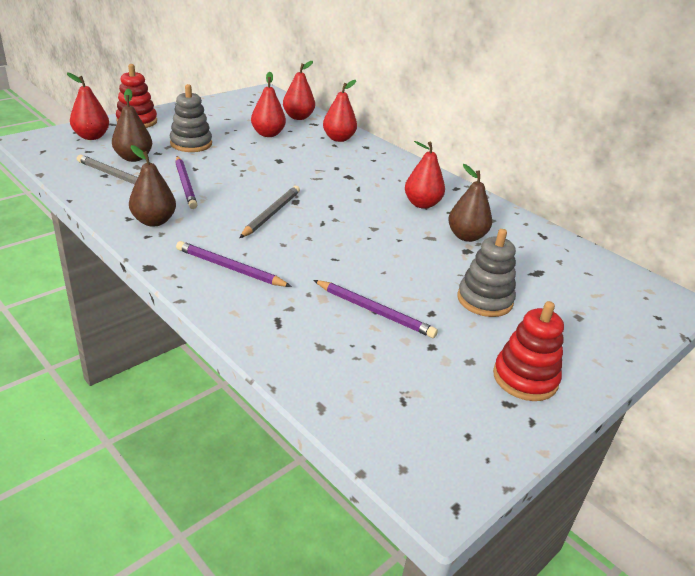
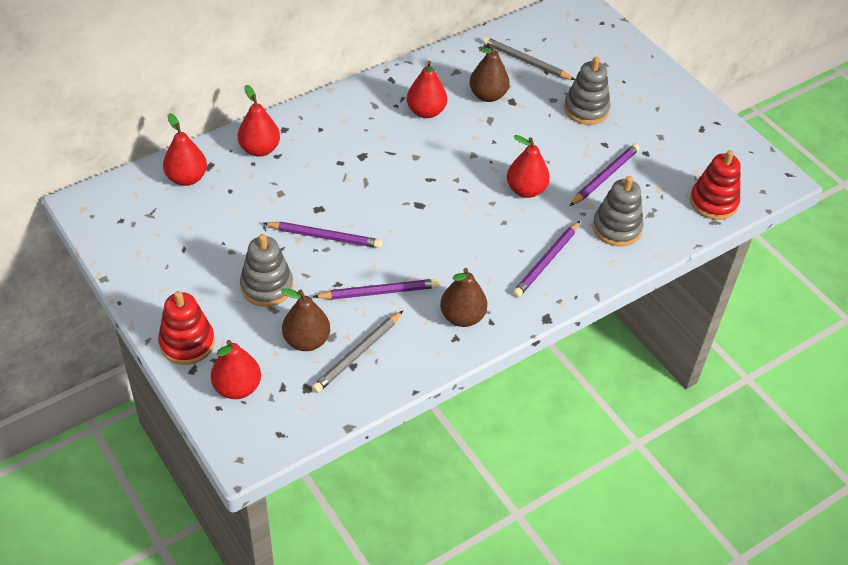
camera: 80 degrees left, 15 degrees up
grey pencil [240,186,300,238] -> grey pencil moved to [482,37,575,80]
red pear [251,72,286,137] -> red pear moved to [507,135,550,198]
red stacking toy [493,301,564,401] -> red stacking toy moved to [690,150,741,220]
none -> purple pencil [263,222,382,248]
none -> grey stacking toy [592,176,644,246]

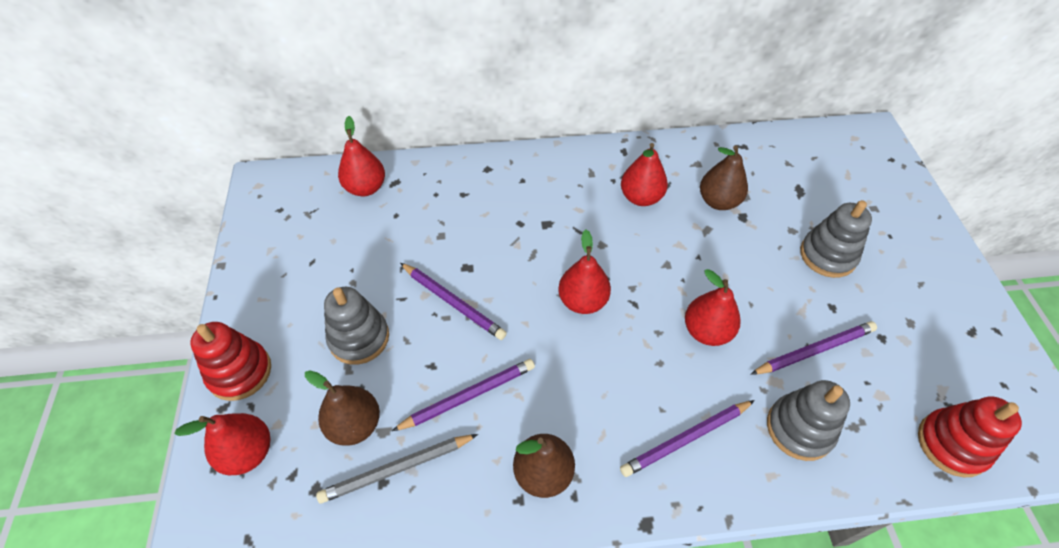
camera: 30 degrees right, 5 degrees up
red pear [238,85,280,157] -> red pear moved to [558,230,611,314]
purple pencil [313,279,439,300] -> purple pencil turned 45 degrees counterclockwise [392,359,535,431]
grey pencil [482,37,575,80] -> none

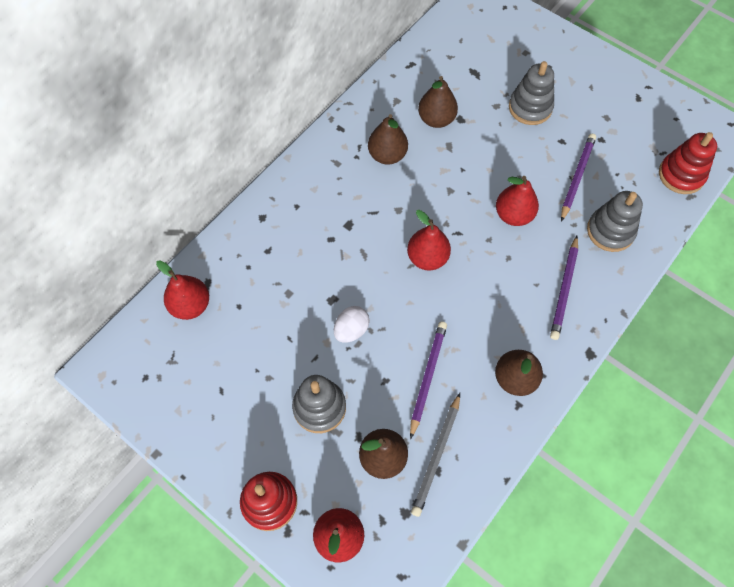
camera: 45 degrees left, 10 degrees up
purple pencil [400,263,507,340] -> white egg [334,306,370,343]
red pear [621,143,668,206] -> brown pear [368,114,408,165]

